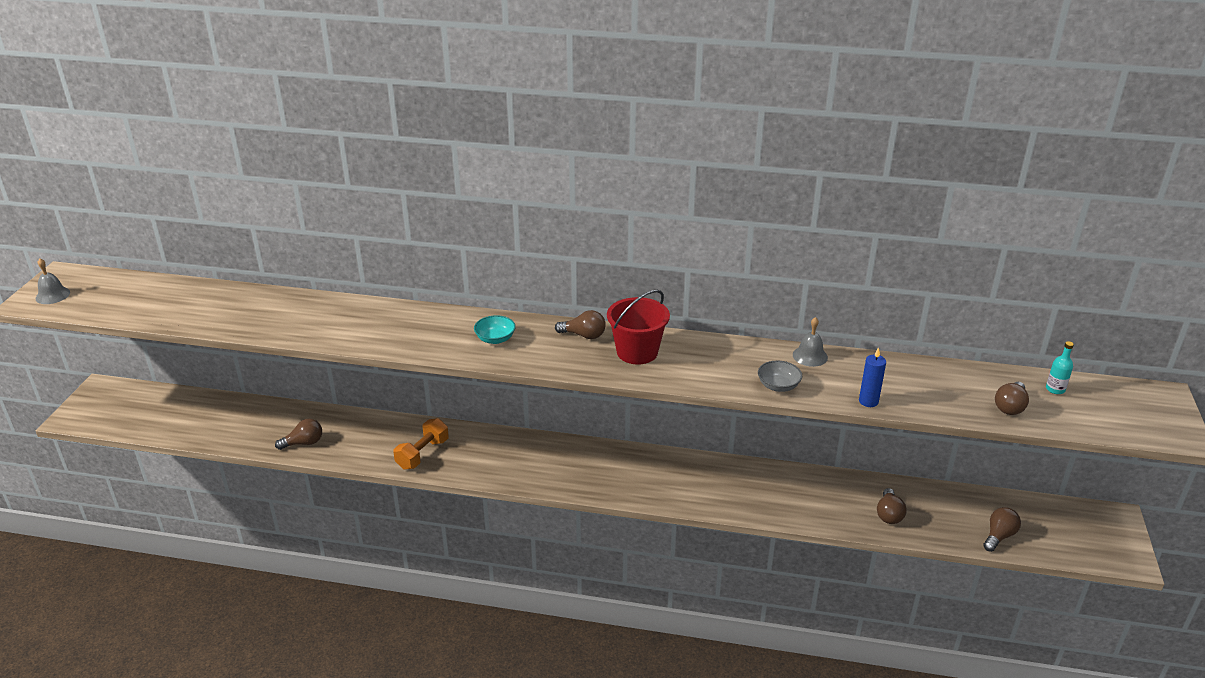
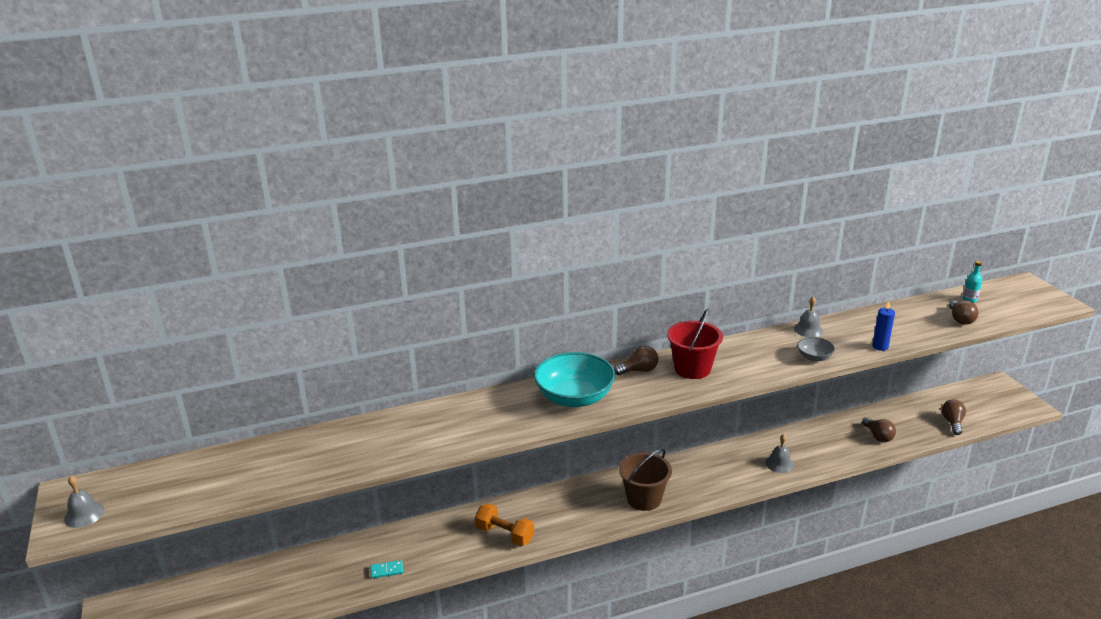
camera: 30 degrees left, 5 degrees down
brown light bulb [275,419,322,450] -> turquoise domino [370,560,403,579]
orange dumbbell [393,418,449,470] -> orange dumbbell turned 60 degrees counterclockwise [475,504,534,546]
turquoise bowl [474,315,516,344] -> turquoise bowl [534,352,615,407], size x2.08
none -> brown bucket [619,449,672,511]
none -> grey bell [766,434,794,473]

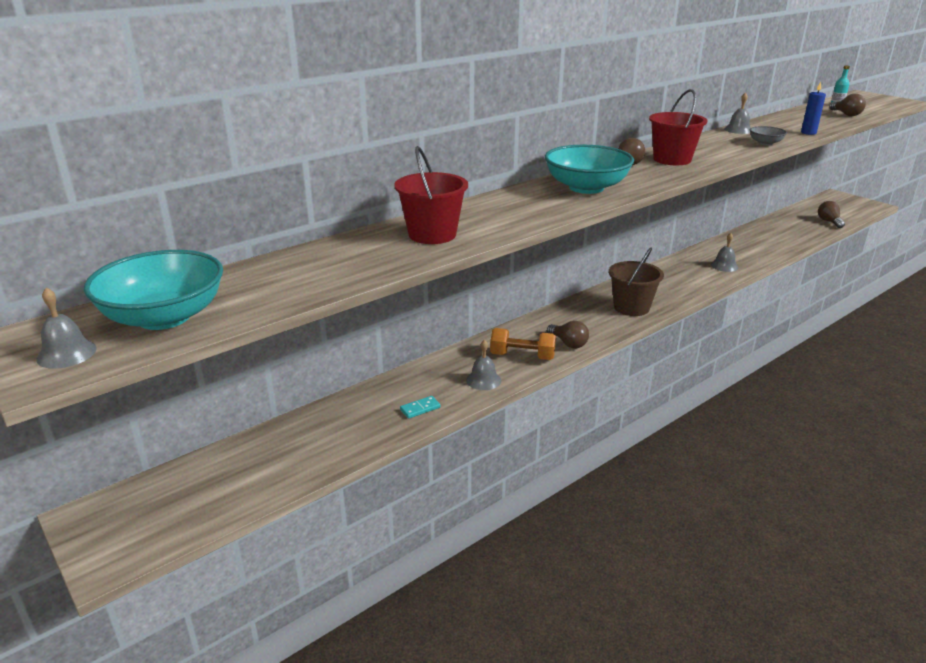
camera: 20 degrees left, 0 degrees up
brown light bulb [862,417,896,442] -> brown light bulb moved to [547,321,589,349]
none -> turquoise bowl [84,250,223,330]
none -> red bucket [394,146,468,244]
none -> grey bell [466,340,501,390]

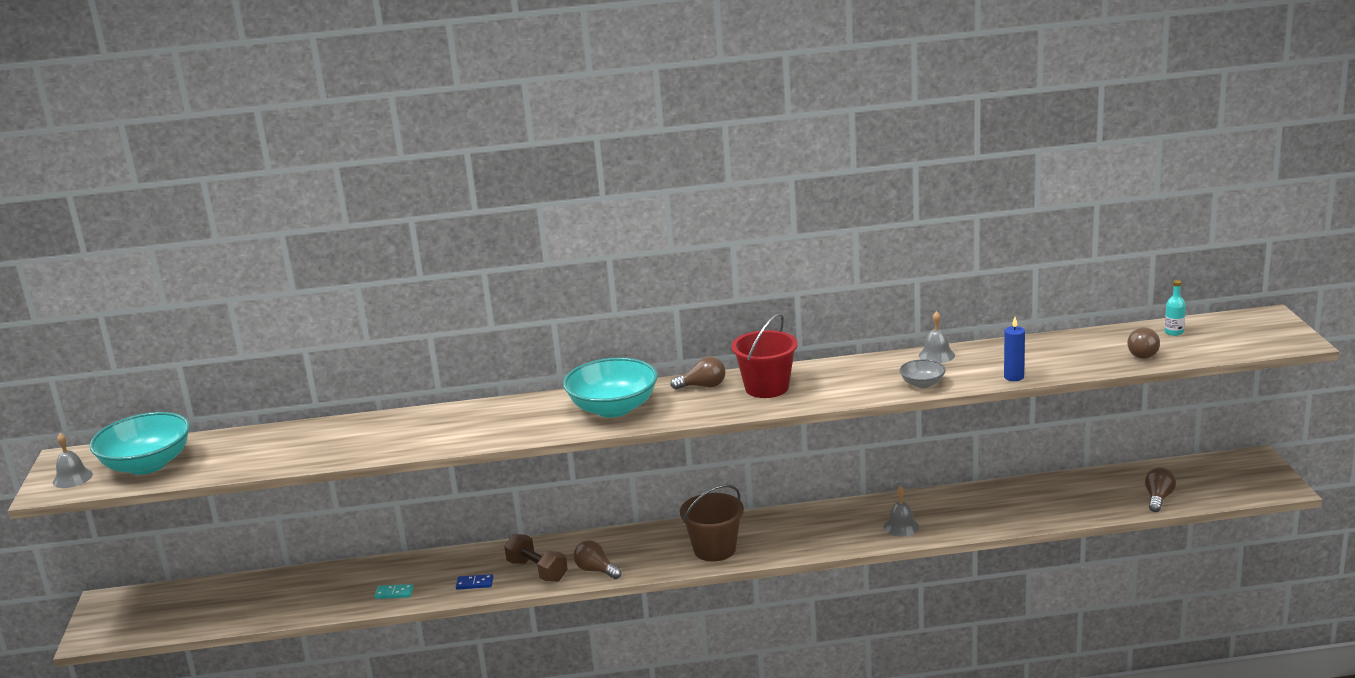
camera: 35 degrees right, 5 degrees down
red bucket [394,146,468,244] -> none
grey bell [466,340,501,390] -> blue domino [456,574,494,590]
orange dumbbell [490,328,556,360] -> brown dumbbell [504,534,568,582]
brown light bulb [547,321,589,349] -> brown light bulb turned 135 degrees clockwise [574,540,622,579]

